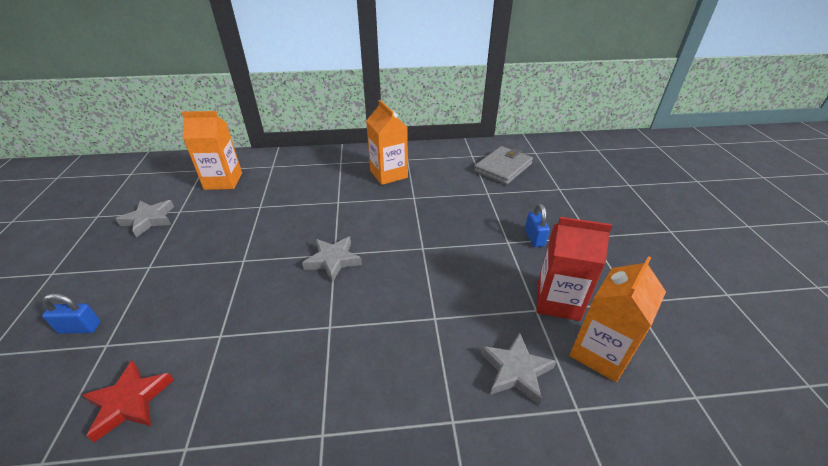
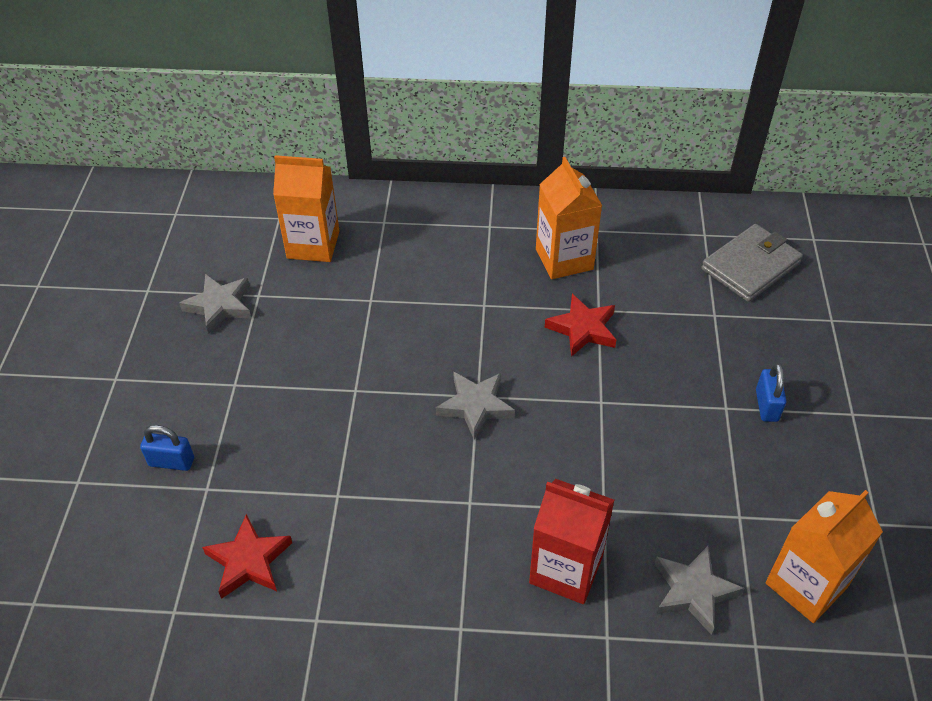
camera: 10 degrees right, 10 degrees up
red carton [537,217,612,321] -> red carton moved to [529,479,614,604]
none -> red star [545,294,616,357]

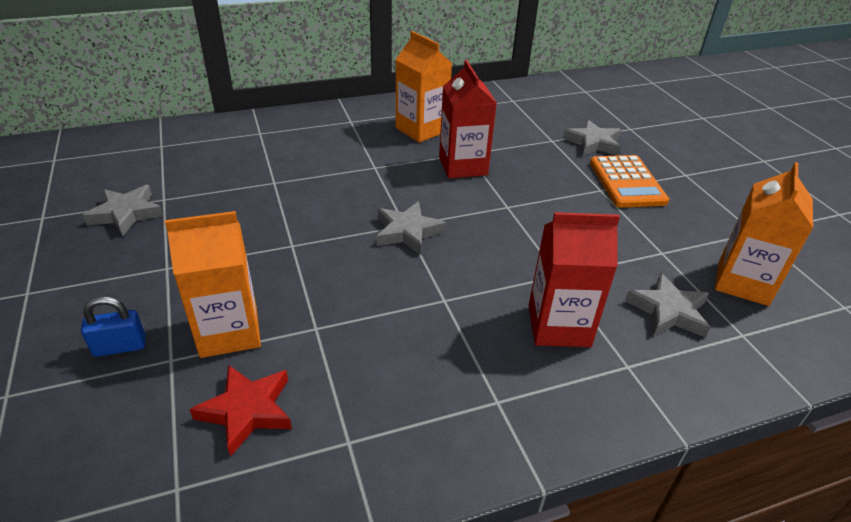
camera: 25 degrees left, 10 degrees down
orange carton [273,155,340,262] -> orange carton moved to [165,211,261,358]
red star [545,294,616,357] -> red carton [439,60,497,179]
grey wallet [701,224,803,302] -> none
blue padlock [756,363,786,422] -> orange calculator [590,155,669,208]
none -> grey star [563,120,621,156]

